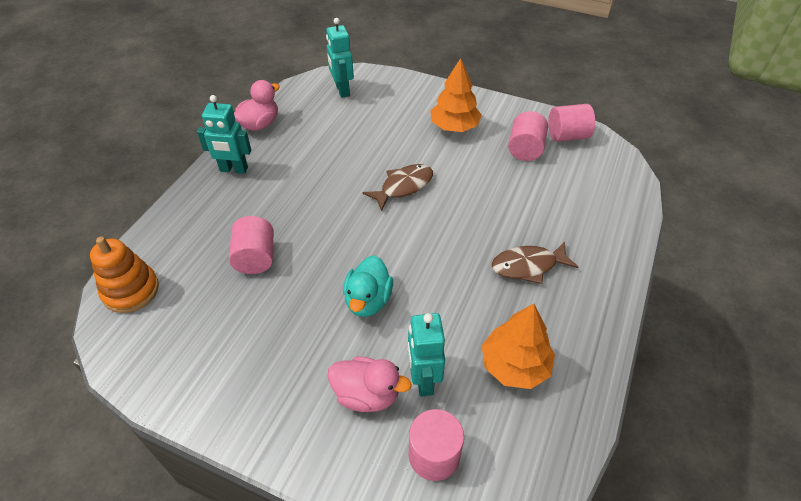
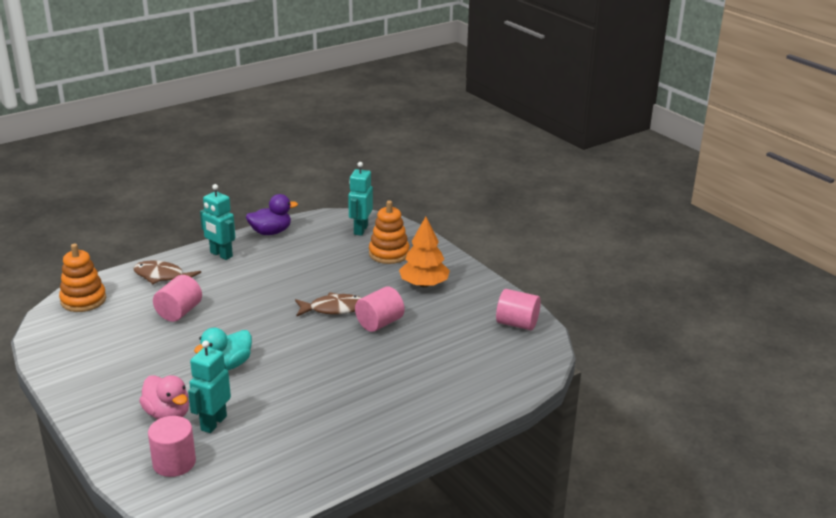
camera: 30 degrees right, 20 degrees down
pink duck [234,80,280,131] -> purple duck [246,194,298,235]
orange tree [482,304,555,389] -> none
brown fish [492,241,578,284] -> brown fish moved to [133,260,201,284]
pink cylinder [508,111,548,161] -> pink cylinder moved to [355,287,405,332]
none -> orange stacking toy [369,200,410,264]

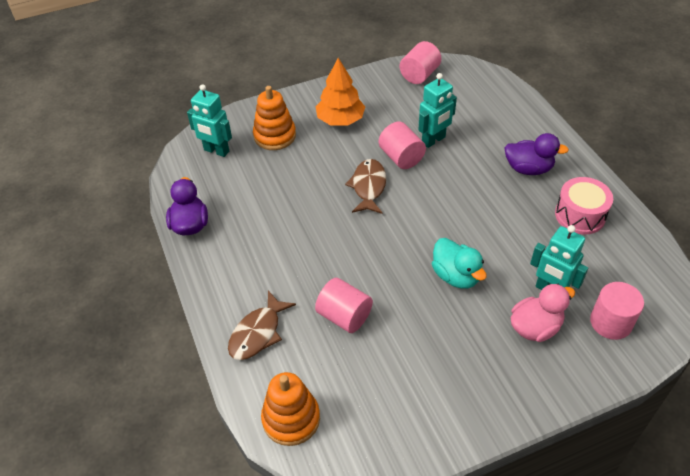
camera: 75 degrees left, 20 degrees up
turquoise robot [200,184,235,260] -> turquoise robot moved to [418,73,457,148]
none -> purple duck [505,133,569,175]
none -> pink drum [555,177,613,235]

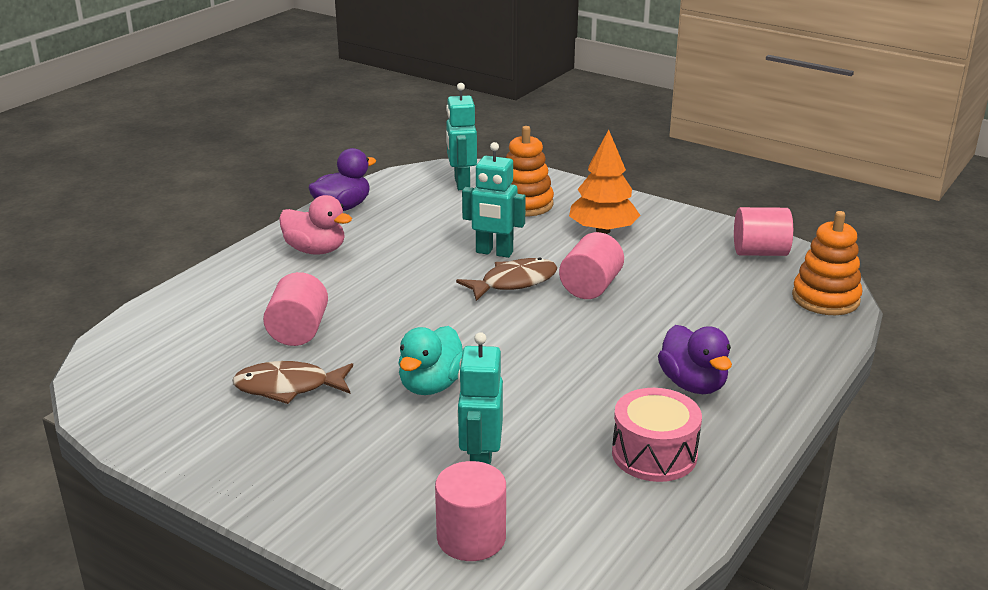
camera: 55 degrees right, 20 degrees down
brown fish [228,291,296,360] -> brown fish moved to [232,361,353,404]
orange stacking toy [261,372,320,446] -> orange stacking toy moved to [792,211,862,315]
turquoise robot [418,73,457,148] -> turquoise robot moved to [462,142,526,258]
pink duck [511,284,575,342] -> pink duck moved to [279,195,352,255]

